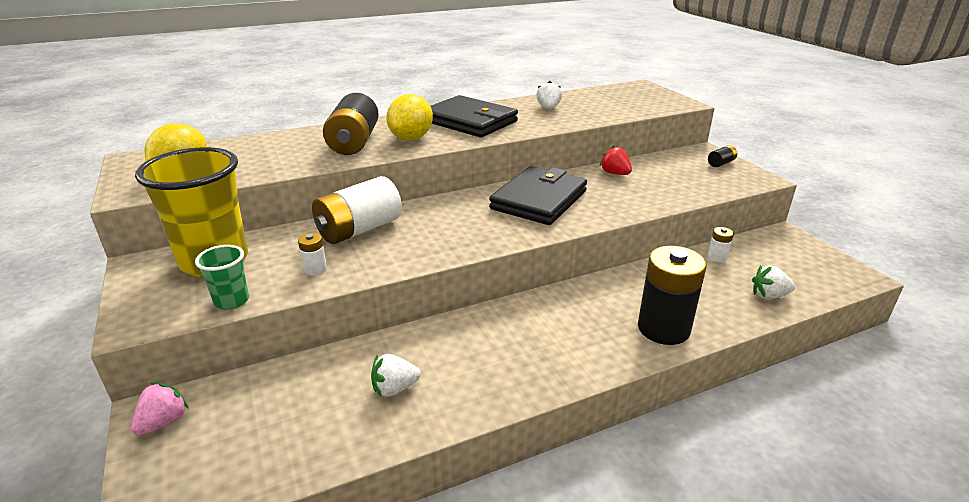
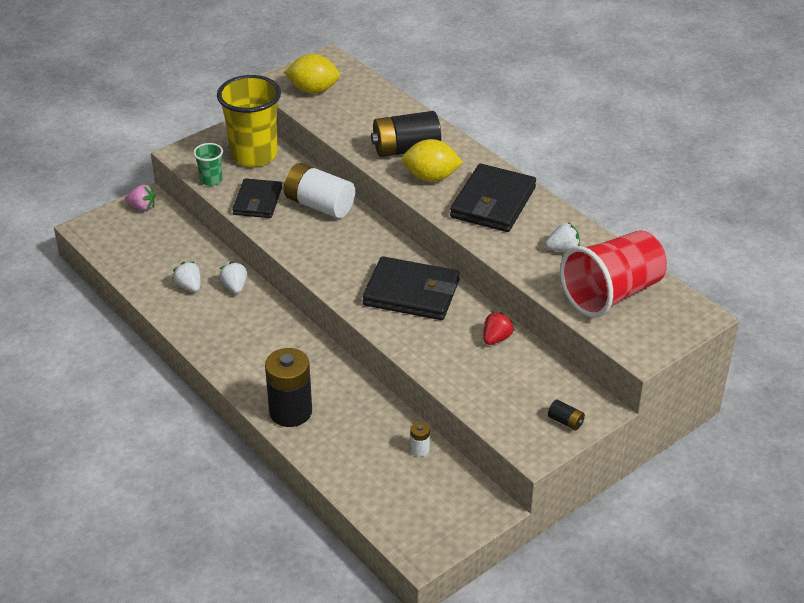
camera: 75 degrees right, 10 degrees up
white battery [298,233,327,275] -> black wallet [232,178,282,218]
white strawberry [752,265,795,299] -> white strawberry moved to [219,262,247,294]
none -> red cup [560,230,667,318]

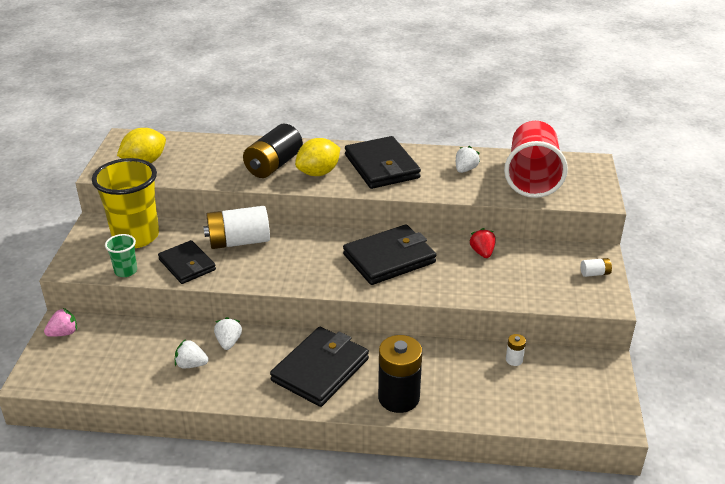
camera: 45 degrees left, 5 degrees down
white strawberry [219,262,247,294] -> white strawberry turned 60 degrees clockwise [214,317,242,350]
black battery [548,399,585,431] -> white battery [580,258,612,277]
none -> black wallet [270,327,369,407]

